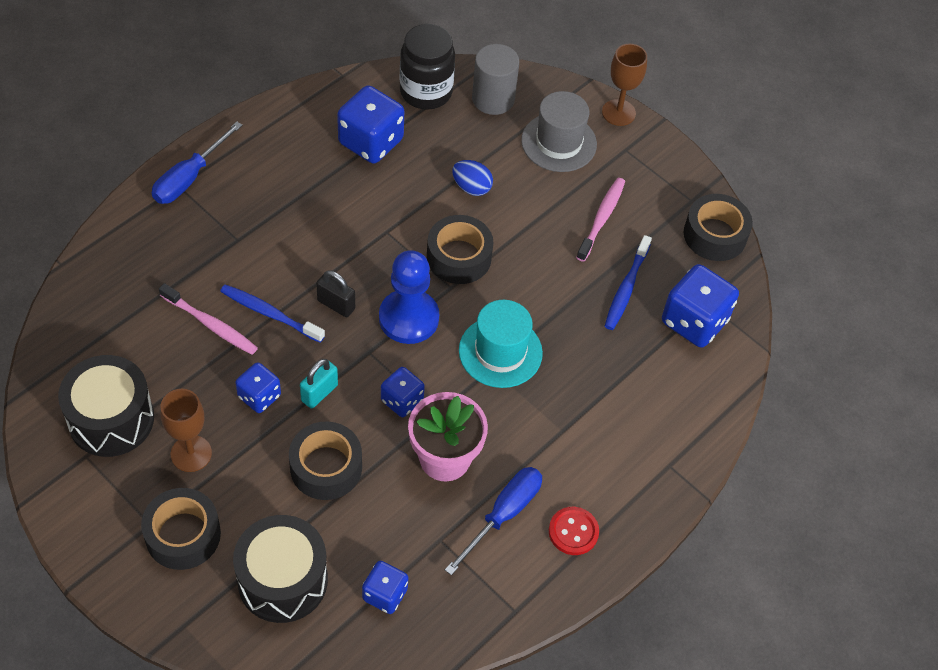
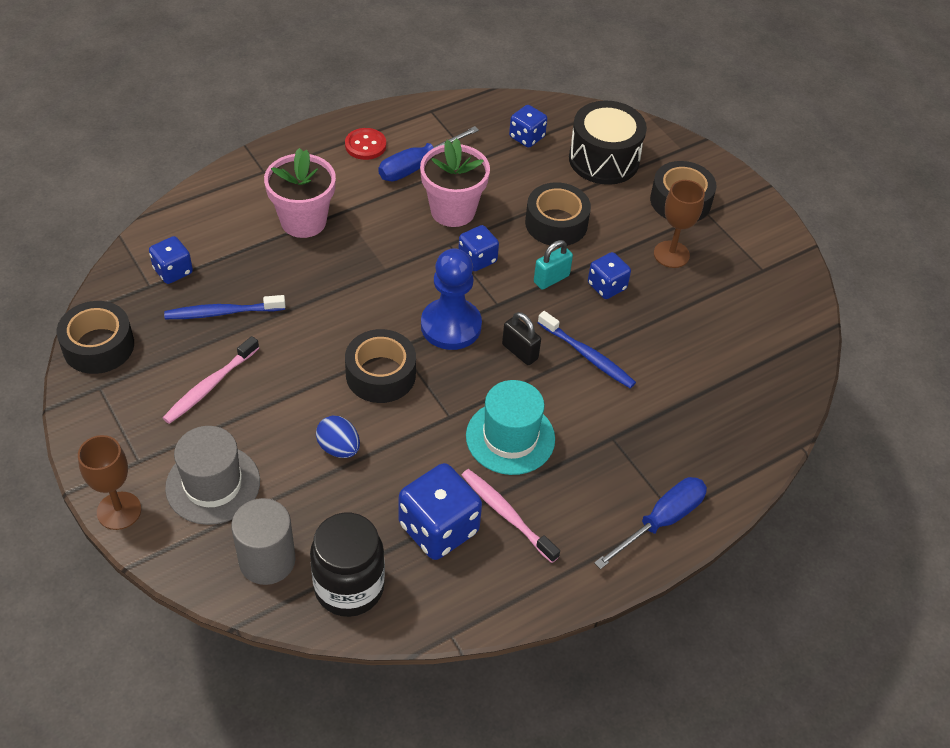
camera: 165 degrees left, 5 degrees down
black drum [58,355,154,457] -> none
pink toothbrush [159,283,258,355] -> pink toothbrush moved to [462,469,560,563]
turquoise hat [459,300,543,388] -> turquoise hat moved to [466,380,555,475]
blue toothbrush [605,235,652,330] -> blue toothbrush turned 135 degrees counterclockwise [164,295,286,319]
blue dice [662,264,739,348] -> blue dice [149,236,193,284], size x0.58
none -> pink flower pot [264,148,336,238]

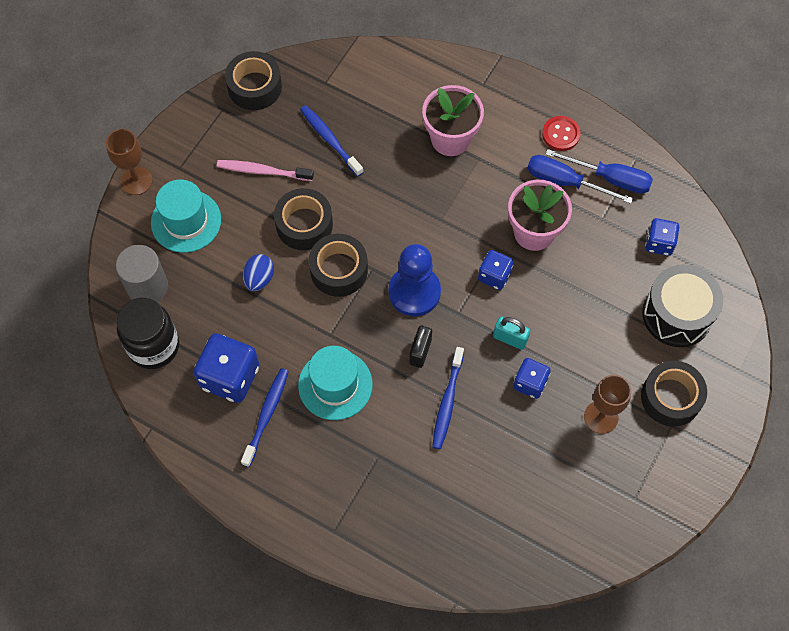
camera: 65 degrees right, 15 degrees up
blue dice [149,236,193,284] -> none
grey hat [165,426,260,525] -> turquoise hat [151,180,221,253]
pink toothbrush [462,469,560,563] -> blue toothbrush [241,368,289,467]
black tape [525,182,591,246] -> black tape moved to [274,188,333,250]
blue screwdriver [594,477,707,569] -> blue screwdriver moved to [545,149,653,194]

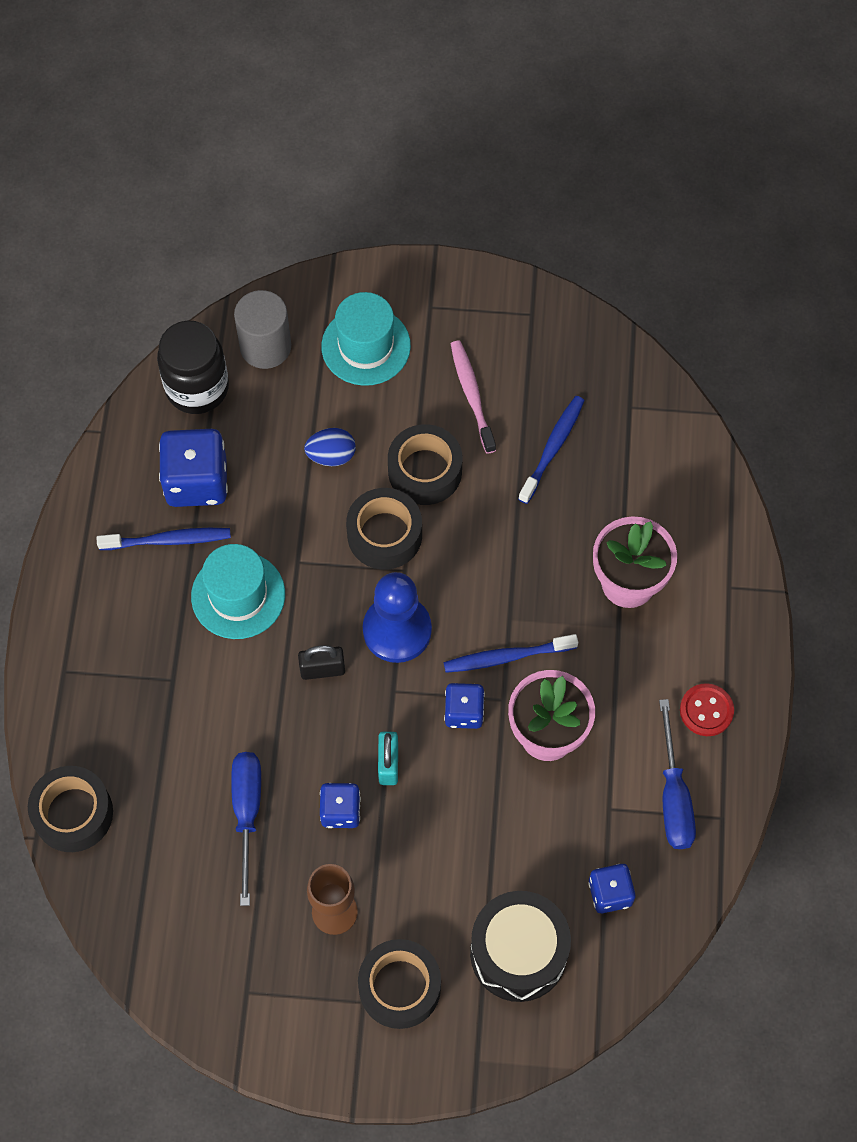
camera: 65 degrees right, 0 degrees up
brown goblet [106,129,153,195] -> none
black tape [225,51,282,110] -> black tape moved to [28,766,113,852]
blue toothbrush [432,347,464,449] -> blue toothbrush moved to [444,634,578,673]
blue screwdriver [527,155,634,204] -> blue screwdriver moved to [231,752,261,906]

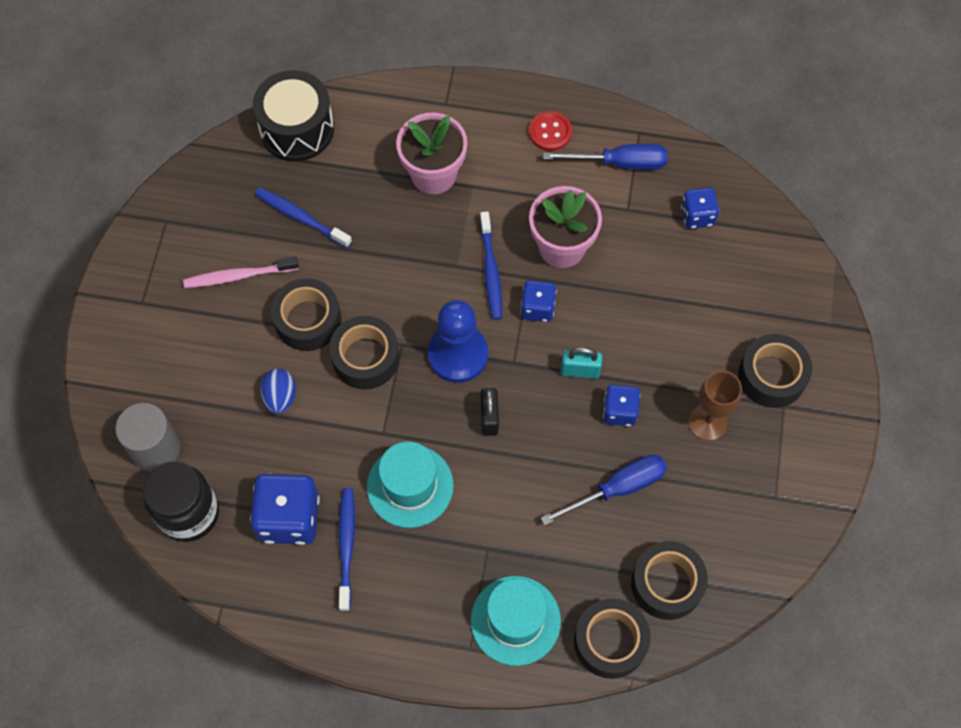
camera: 85 degrees left, 0 degrees up
blue screwdriver [231,752,261,906] -> blue screwdriver turned 150 degrees clockwise [541,455,667,525]
turquoise hat [321,292,411,386] -> turquoise hat moved to [471,576,561,666]
black drum [470,891,571,1002] -> black drum moved to [253,70,334,161]
none -> black tape [631,541,708,620]

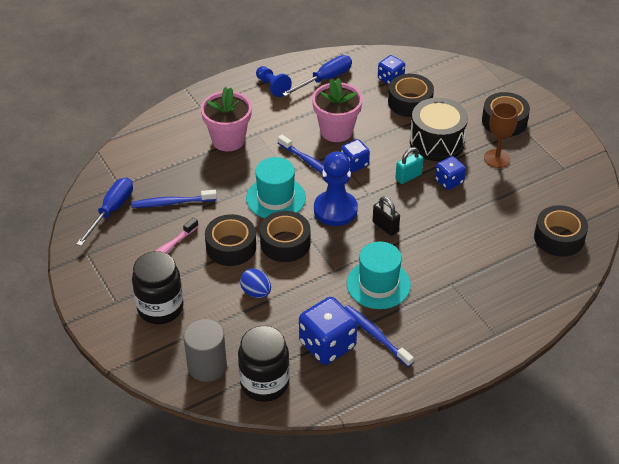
camera: 40 degrees left, 20 degrees down
black drum [253,70,334,161] -> black drum moved to [410,98,468,161]
turquoise hat [471,576,561,666] -> turquoise hat moved to [246,157,306,218]
red button [529,111,572,151] -> blue pawn [256,66,292,97]
blue screwdriver [541,455,667,525] -> blue screwdriver moved to [76,178,133,246]
black tape [574,599,651,679] -> black tape moved to [388,74,434,117]
none -> black jar [132,251,184,324]

